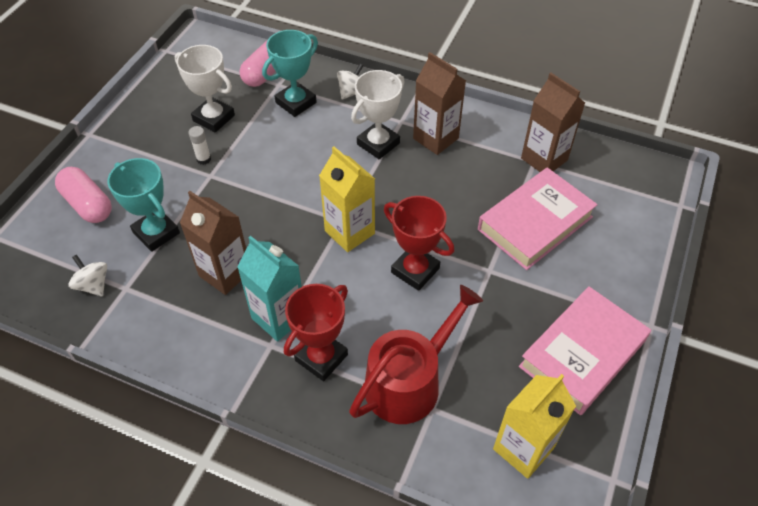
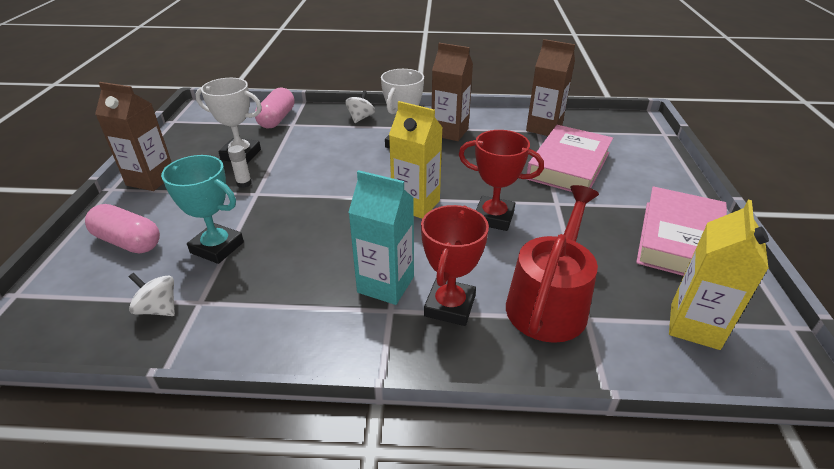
camera: 20 degrees left, 15 degrees down
brown carton [180,191,246,295] -> brown carton moved to [95,82,172,191]
turquoise trophy [262,30,318,117] -> none

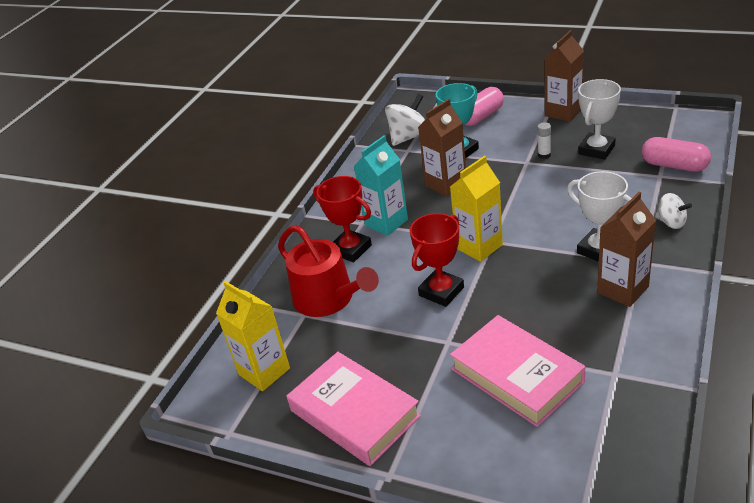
camera: 115 degrees right, 0 degrees up
white spinning top [129,273,175,316] -> white spinning top [385,94,425,146], size x1.65
brown carton [526,39,575,136] -> brown carton moved to [418,99,466,196]

